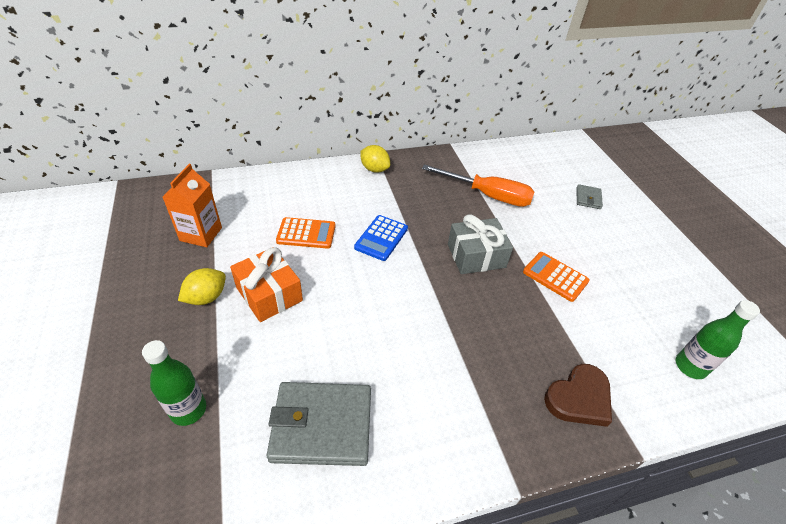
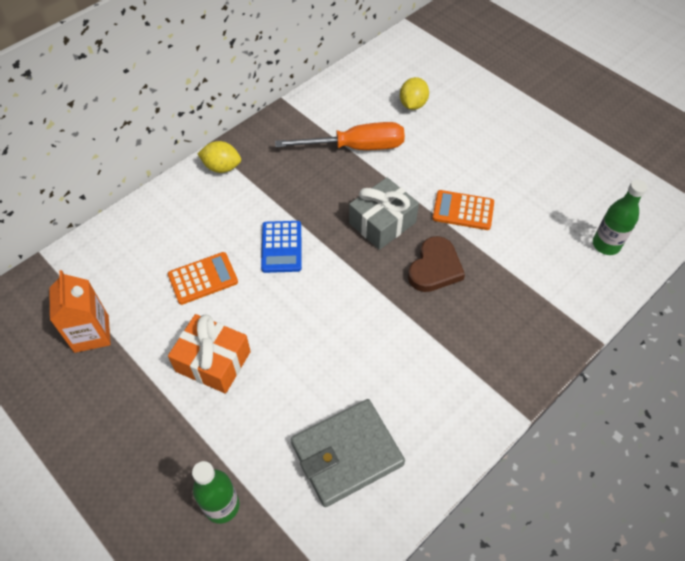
camera: 25 degrees left, 10 degrees up
yellow lemon [178,268,226,305] -> yellow lemon moved to [400,77,429,110]
brown heart [544,364,612,427] -> brown heart moved to [408,236,465,292]
grey wallet [576,184,603,209] -> none

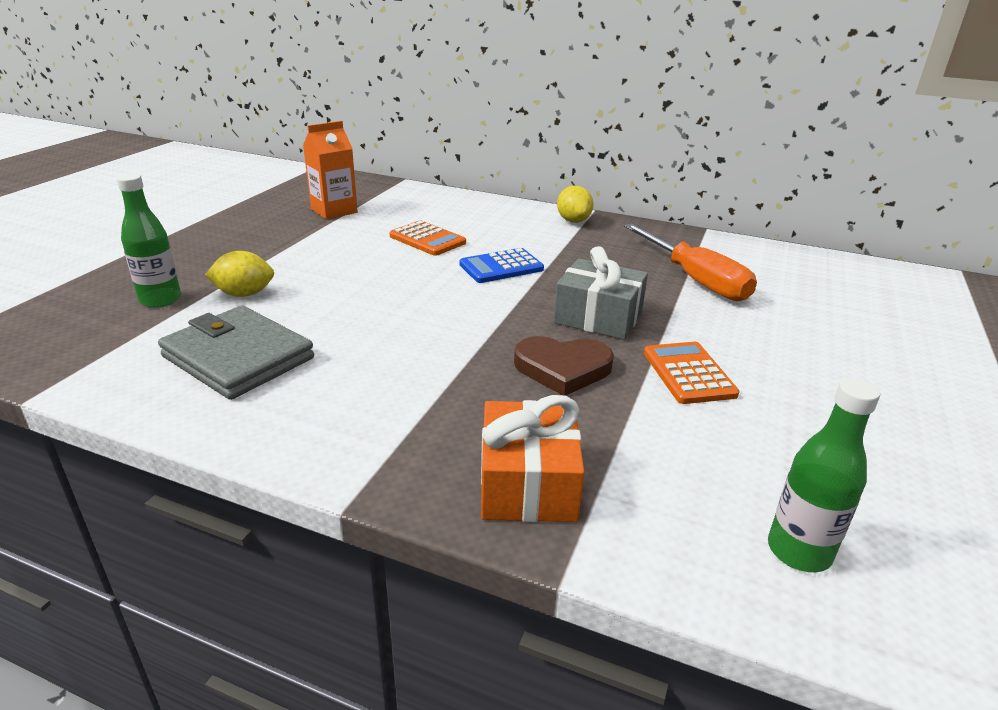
camera: 65 degrees right, 25 degrees down
orange gift [168,314,251,394] -> orange gift moved to [481,395,584,522]
yellow lemon [400,77,429,110] -> yellow lemon moved to [205,251,274,297]

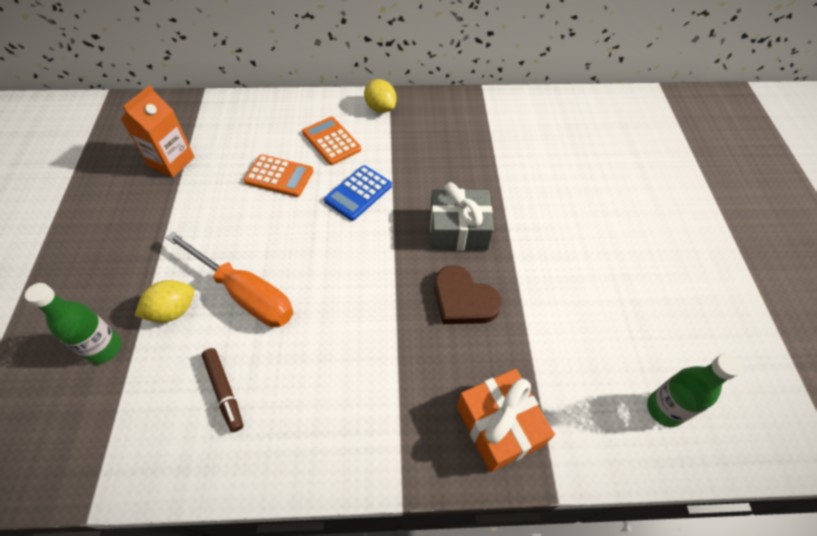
camera: 25 degrees left, 25 degrees up
grey wallet [158,305,314,400] -> brown marker [202,348,243,432]
brown heart [514,336,614,396] -> brown heart turned 60 degrees clockwise [434,265,502,324]
orange screwdriver [624,223,757,301] -> orange screwdriver moved to [165,231,293,327]
orange calculator [644,342,739,404] -> orange calculator moved to [302,117,361,165]

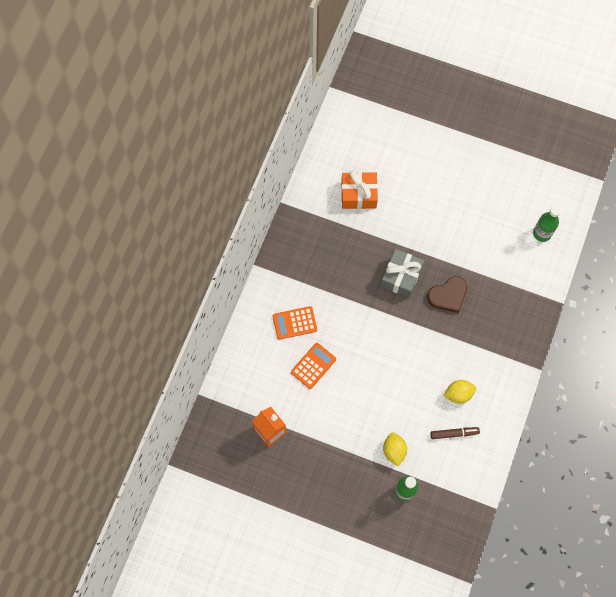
camera: 65 degrees left, 15 degrees up
orange screwdriver [165,231,293,327] -> none
blue calculator [324,165,392,221] -> none
yellow lemon [364,79,396,113] -> yellow lemon moved to [444,380,476,404]
orange gift [457,369,555,472] -> orange gift moved to [341,170,378,209]

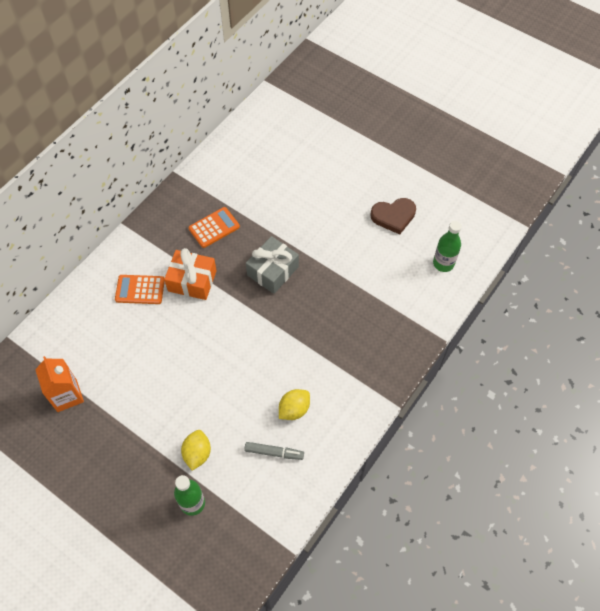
camera: 15 degrees right, 10 degrees down
orange calculator [291,343,336,389] -> orange calculator moved to [189,207,240,248]
orange gift [341,170,378,209] -> orange gift moved to [164,248,217,300]
brown heart [427,276,467,313] -> brown heart moved to [370,198,416,235]
brown marker [430,427,480,439] -> grey marker [244,442,304,460]
yellow lemon [444,380,476,404] -> yellow lemon turned 45 degrees counterclockwise [279,389,310,420]

